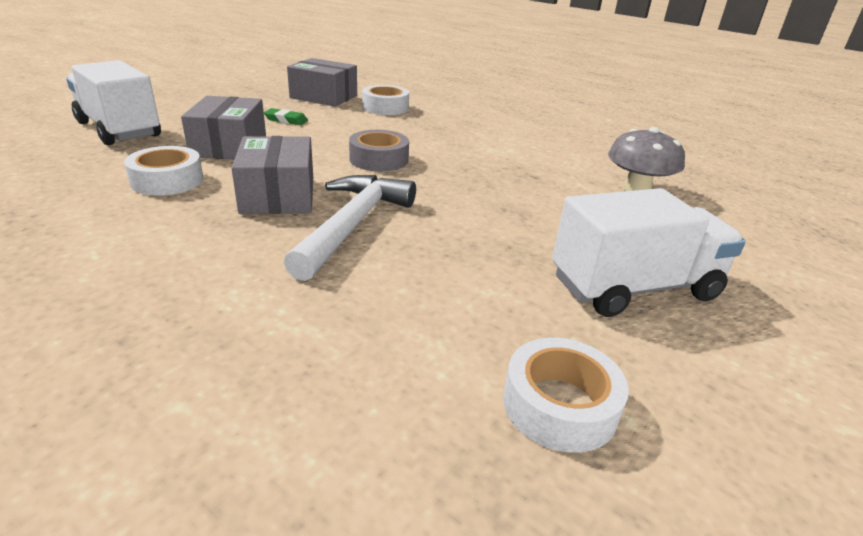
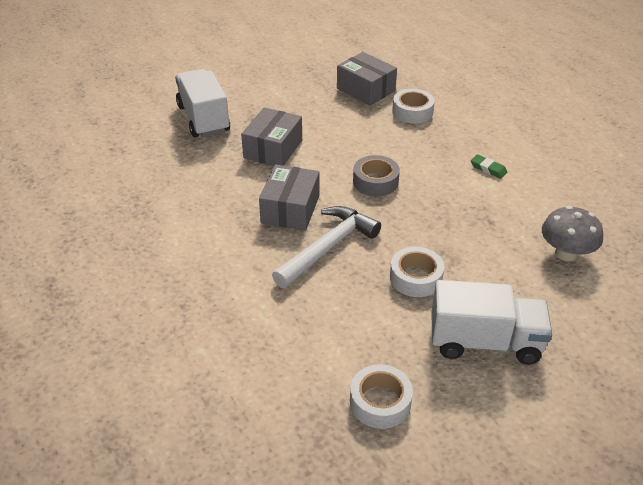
camera: 25 degrees right, 10 degrees up
white tape [124,146,204,196] -> white tape moved to [390,247,444,297]
green eraser [264,108,308,125] -> green eraser moved to [471,154,507,179]

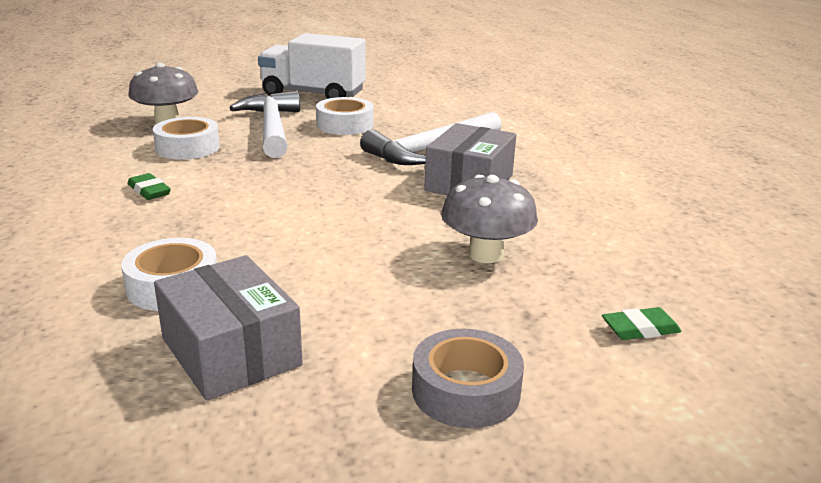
camera: 170 degrees left, 15 degrees down
white truck [175,69,230,137] -> green eraser [602,307,682,340]
grey box [241,107,302,166] -> grey mushroom [441,175,538,263]
white tape [350,364,413,429] -> white tape moved to [153,117,220,160]
grey tape [353,155,400,196] -> grey tape moved to [412,329,524,428]
none -> white hammer [229,91,300,158]

